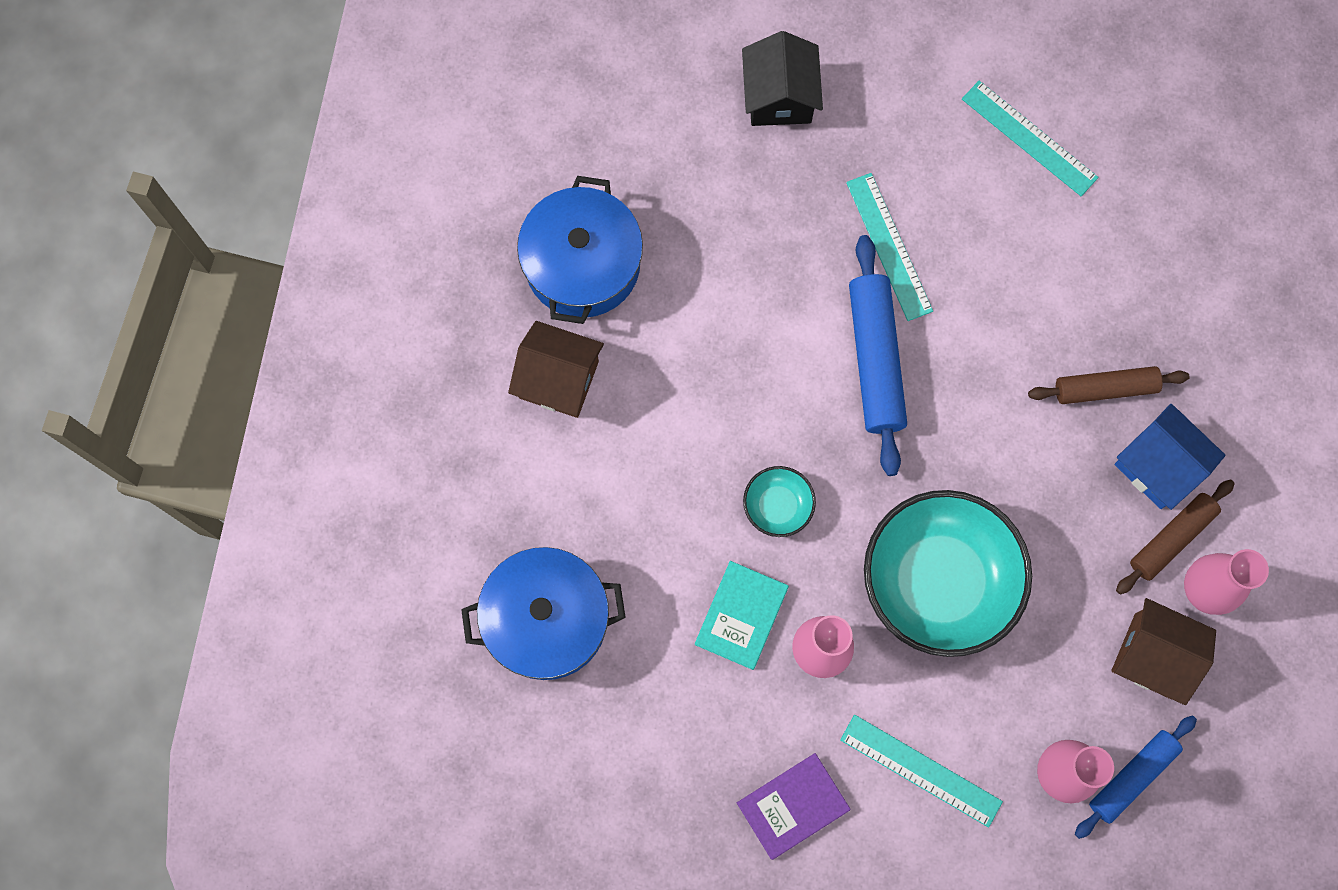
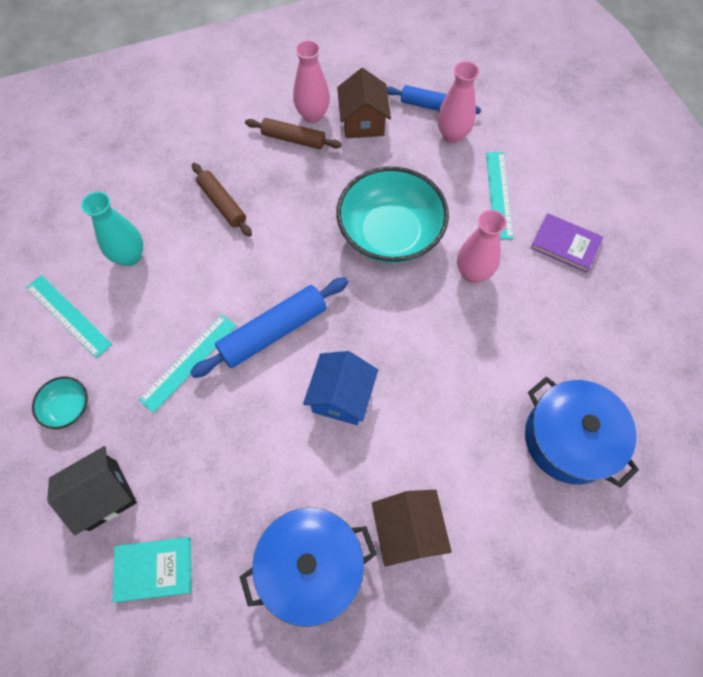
camera: 120 degrees left, 10 degrees down
turquoise book [695,561,789,670] -> turquoise book moved to [113,537,192,603]
turquoise bowl [743,466,816,537] -> turquoise bowl moved to [32,377,88,429]
turquoise ruler [962,81,1099,196] -> turquoise ruler turned 60 degrees counterclockwise [26,275,112,358]
blue house [1114,404,1225,510] -> blue house moved to [303,351,378,425]
none -> turquoise vase [81,192,143,266]

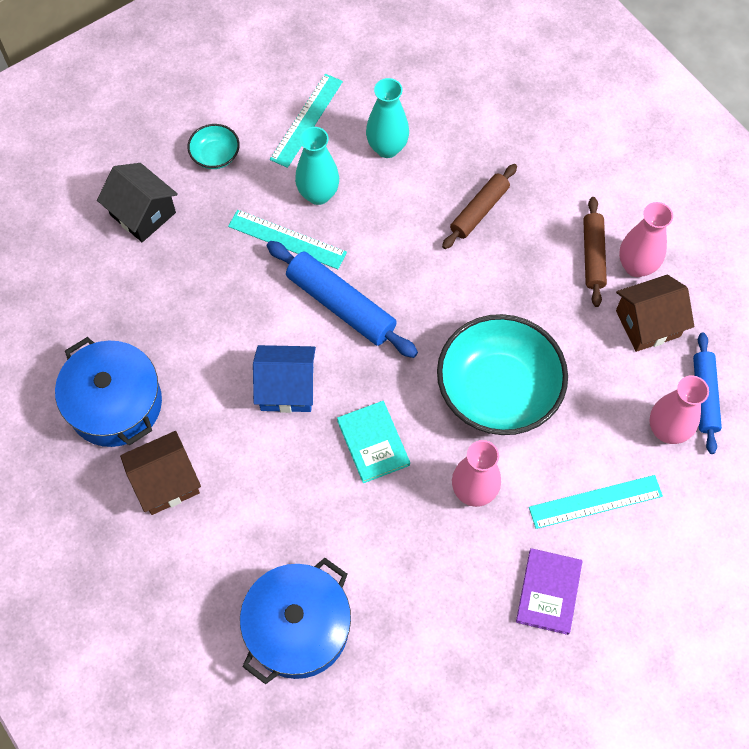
camera: 75 degrees right, 0 degrees up
turquoise book [113,537,192,603] -> turquoise book moved to [337,401,410,483]
none -> turquoise vase [295,127,339,205]

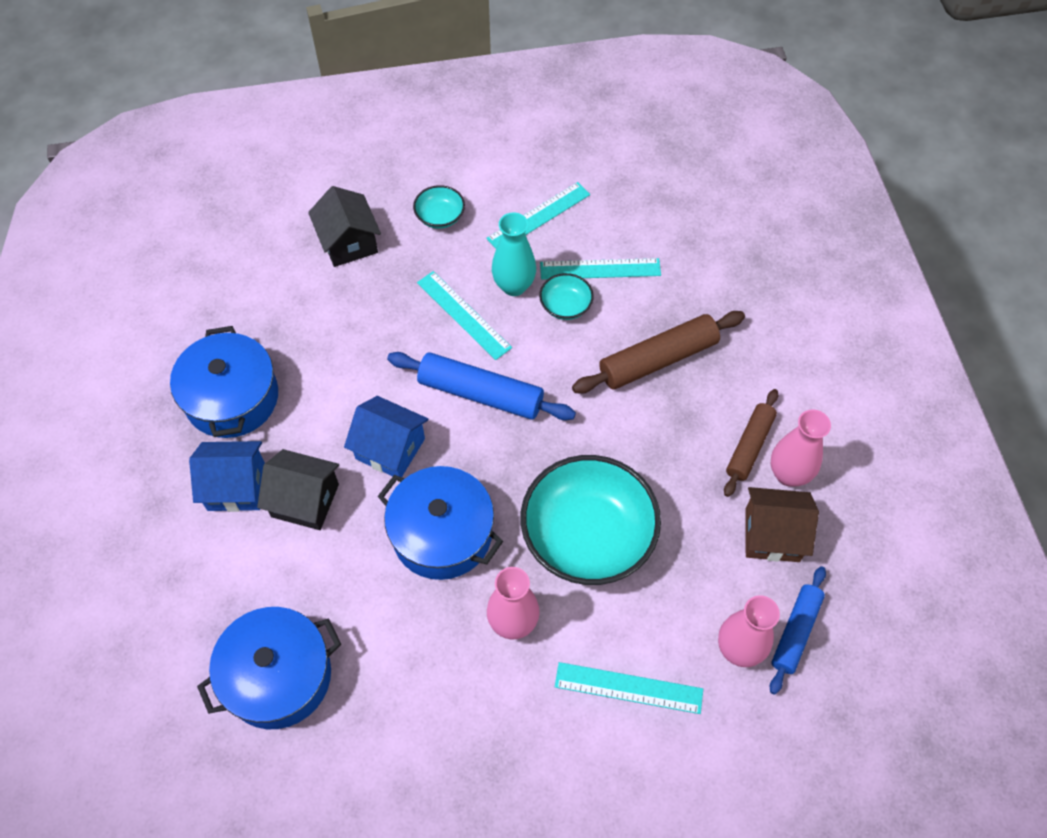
camera: 25 degrees right, 5 degrees down
brown house [120,431,201,515] -> blue house [189,441,265,512]
blue rolling pin [267,241,418,358] -> blue rolling pin turned 45 degrees counterclockwise [387,352,576,421]
turquoise book [337,401,410,483] -> blue pot [378,466,503,580]
turquoise vase [366,78,409,158] -> turquoise ruler [540,258,661,280]
brown rolling pin [442,164,517,249] -> brown rolling pin [572,311,745,394], size x1.54
purple book [516,548,583,635] -> none
none -> black house [257,449,339,530]
none -> turquoise bowl [539,273,594,320]

